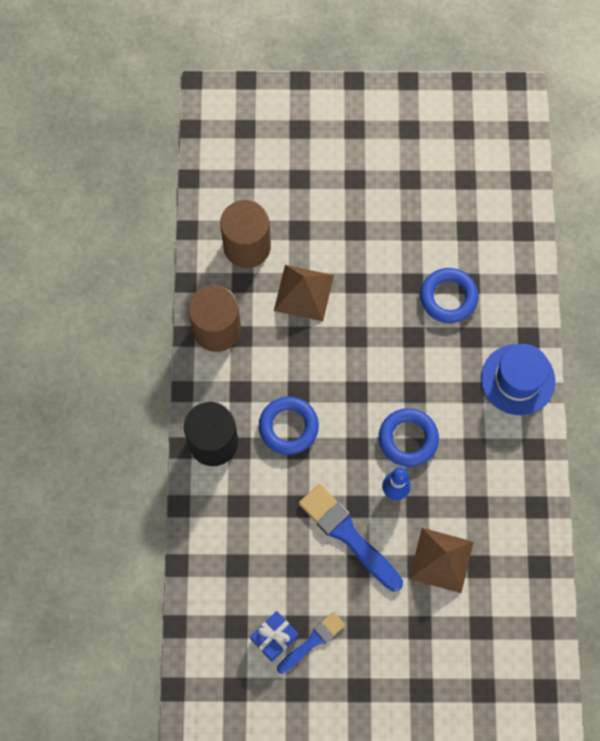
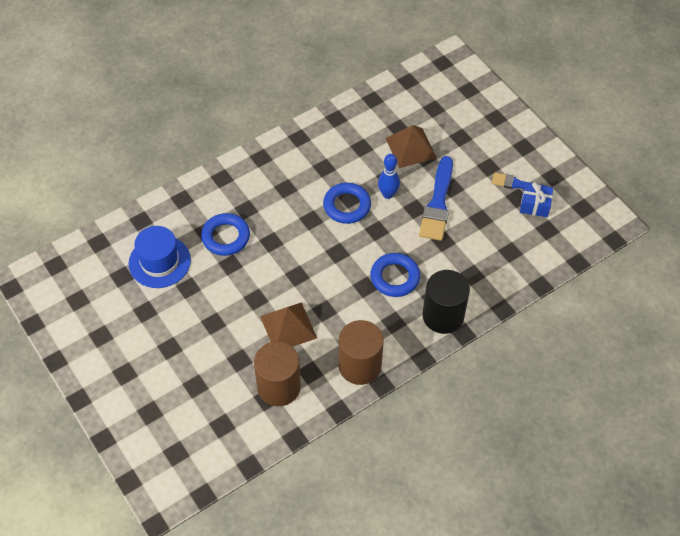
camera: 125 degrees left, 15 degrees down
blue hat [481,344,555,415] -> blue hat moved to [129,226,191,288]

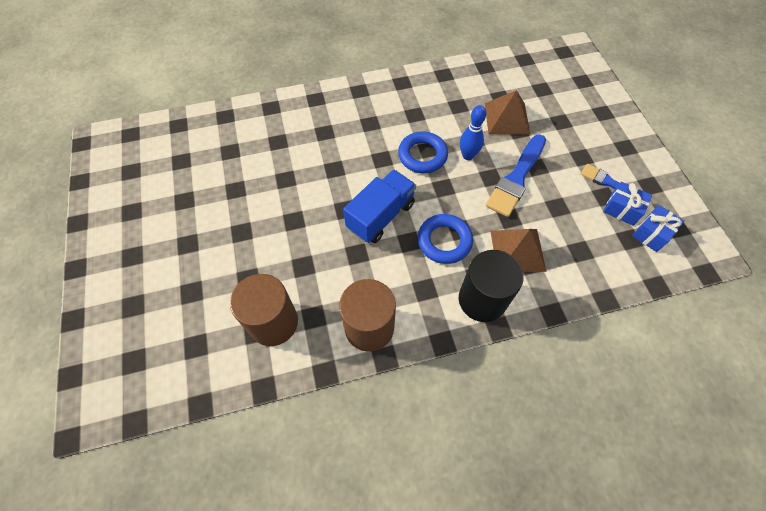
camera: 20 degrees right, 5 degrees up
blue hat [129,226,191,288] -> none
blue ring [201,213,250,256] -> none
brown pyramid [260,302,317,347] -> brown pyramid moved to [490,229,547,272]
none -> blue truck [343,170,416,243]
none -> blue gift [632,205,684,252]

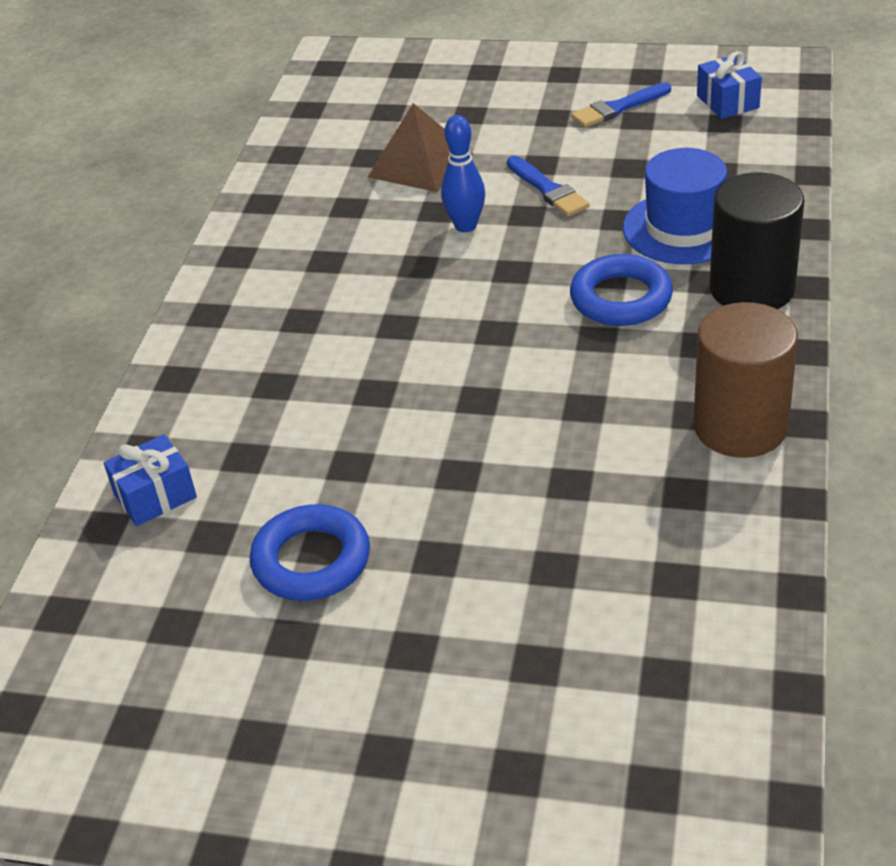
camera: 60 degrees left, 20 degrees down
brown cylinder [230,274,298,346] -> none
blue truck [343,170,416,243] -> none
blue ring [398,131,448,173] -> blue ring moved to [250,504,370,601]
blue brush [486,134,546,217] -> blue brush [507,156,590,216], size x0.60
brown pyramid [490,229,547,272] -> blue hat [623,148,727,264]
blue gift [603,182,652,226] -> blue gift moved to [104,434,197,526]

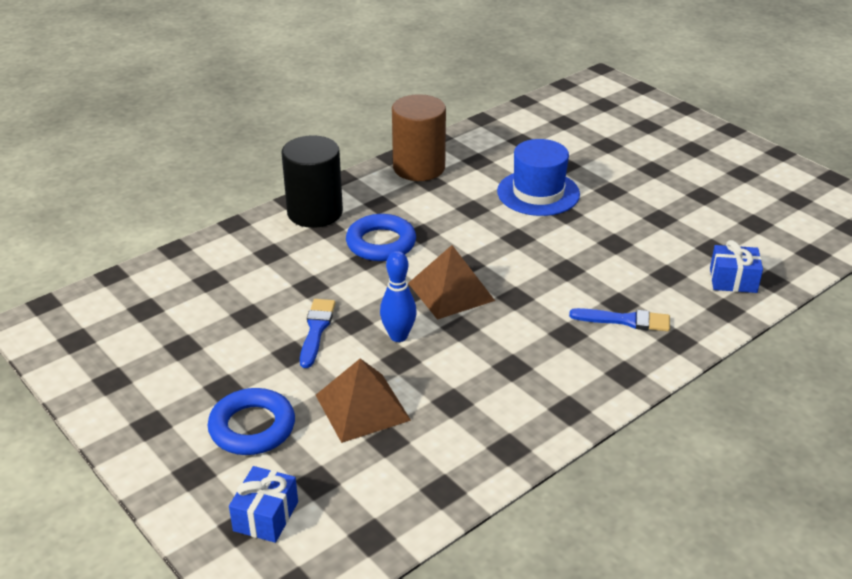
camera: 145 degrees left, 5 degrees down
blue ring [250,504,370,601] -> blue ring moved to [208,388,295,455]
blue brush [571,82,671,128] -> blue brush moved to [569,308,670,331]
blue hat [623,148,727,264] -> blue hat moved to [497,139,580,216]
blue gift [697,51,762,119] -> blue gift moved to [229,466,298,543]
none -> brown pyramid [408,245,495,320]

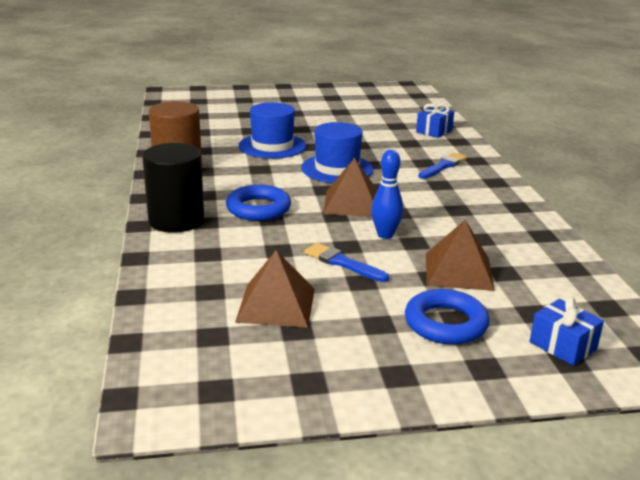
camera: 60 degrees left, 10 degrees down
none -> brown pyramid [235,250,315,328]
none -> blue hat [301,122,373,183]

